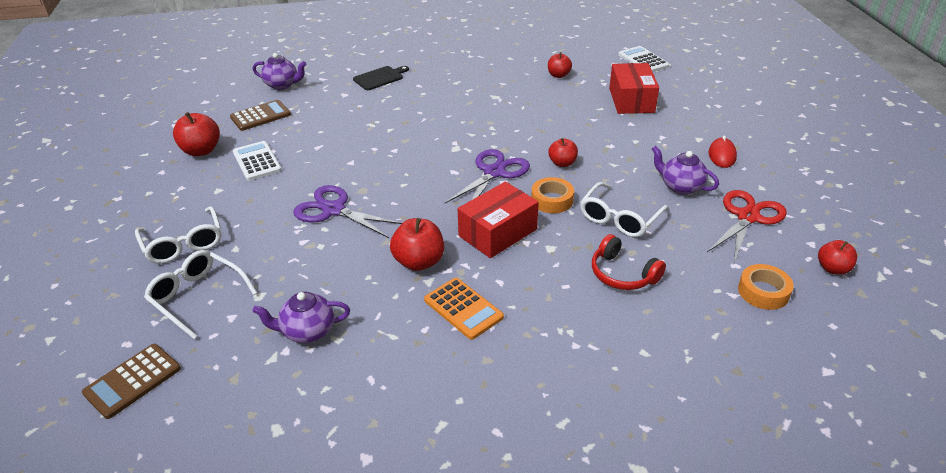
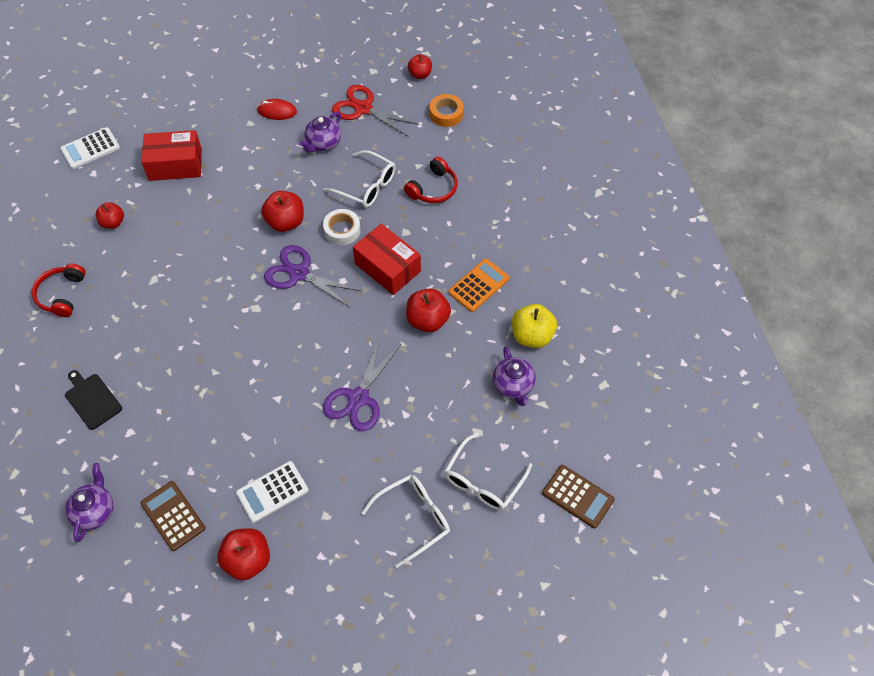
camera: 95 degrees left, 20 degrees up
orange tape [531,177,574,213] -> white tape [323,209,361,245]
red apple [548,138,578,167] -> red apple [261,191,304,232], size x1.55
none -> red headphones [32,264,86,317]
none -> yellow apple [512,304,557,348]

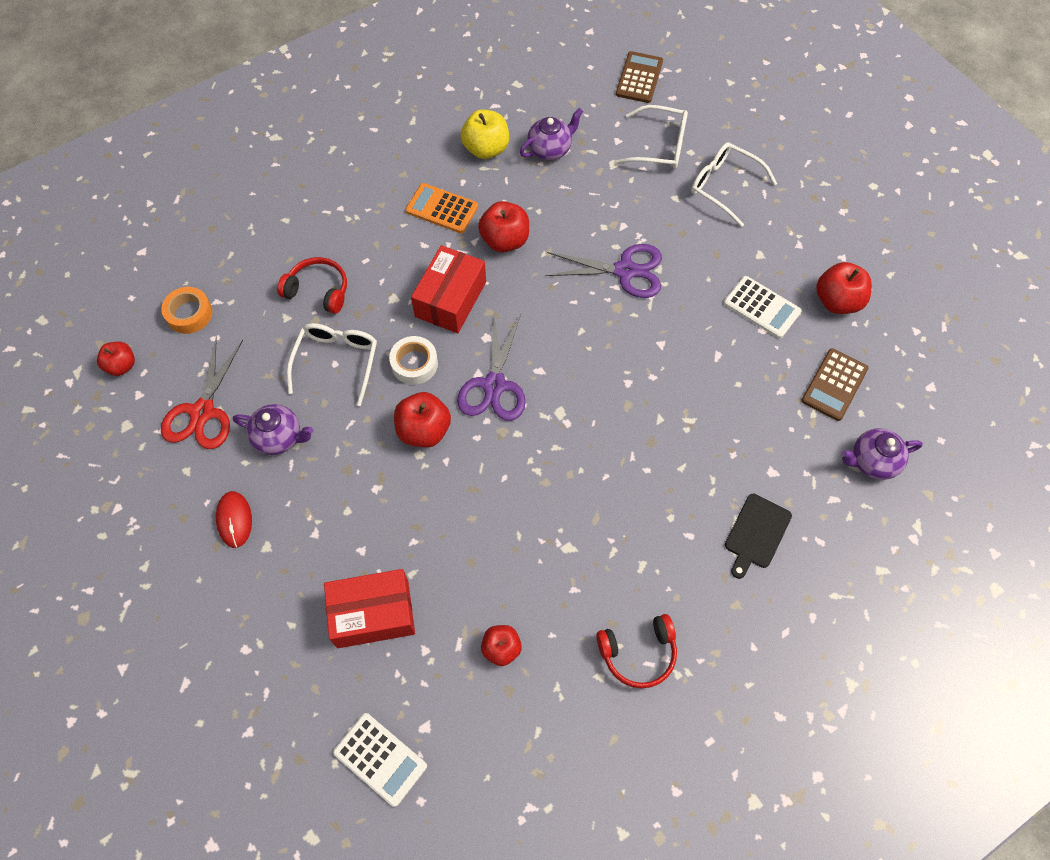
camera: 110 degrees left, 5 degrees up
red box [142,130,202,181] -> red box turned 75 degrees counterclockwise [324,569,415,648]

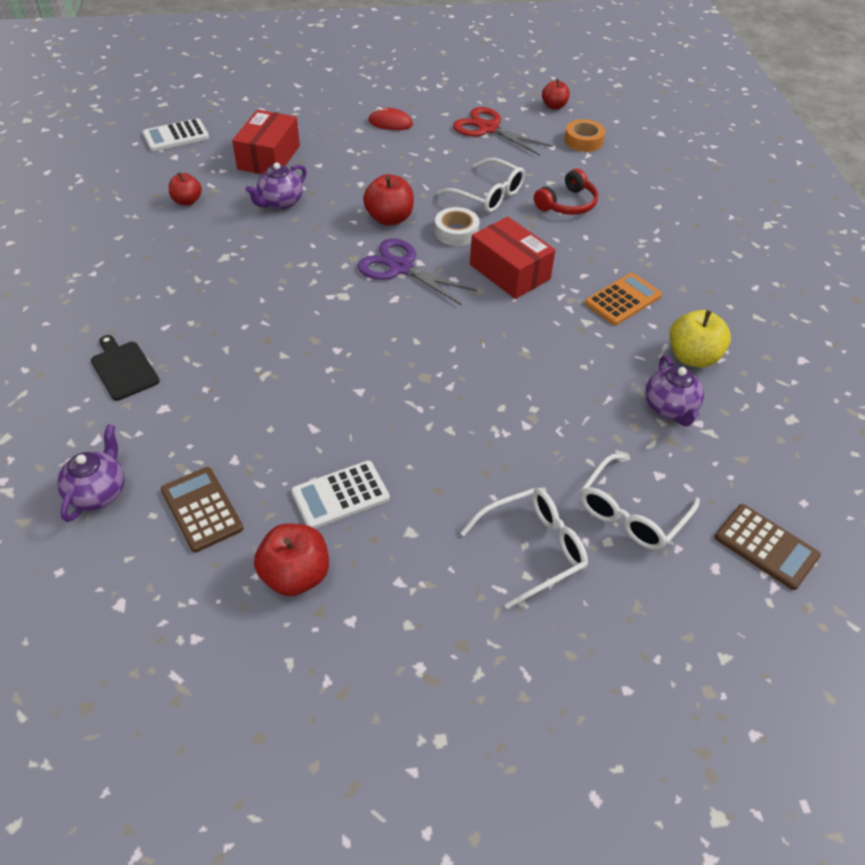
camera: 115 degrees right, 15 degrees down
purple teapot [233,404,313,455] -> purple teapot moved to [246,162,307,210]
red apple [478,201,529,252] -> none
purple scissors [545,244,662,298] -> none
red headphones [596,614,677,688] -> none

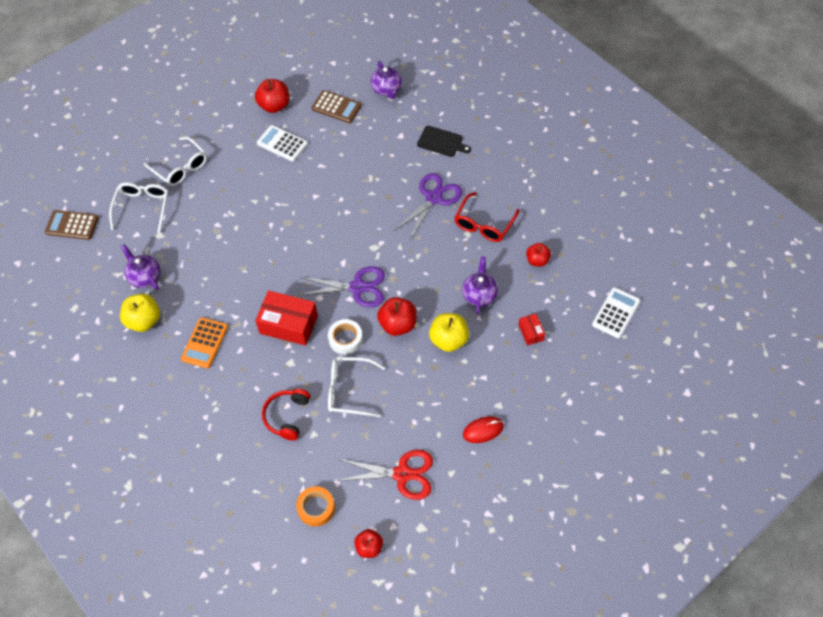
camera: 150 degrees right, 10 degrees up
red box [232,110,300,174] -> red box [518,314,545,345], size x0.50
white calculator [291,461,390,529] -> white calculator turned 90 degrees counterclockwise [257,125,308,162]
white glasses [461,488,588,609] -> white glasses turned 75 degrees counterclockwise [144,136,207,186]
none -> purple scissors [394,173,462,240]
none -> yellow apple [429,313,469,352]
none -> red glasses [454,192,520,242]

